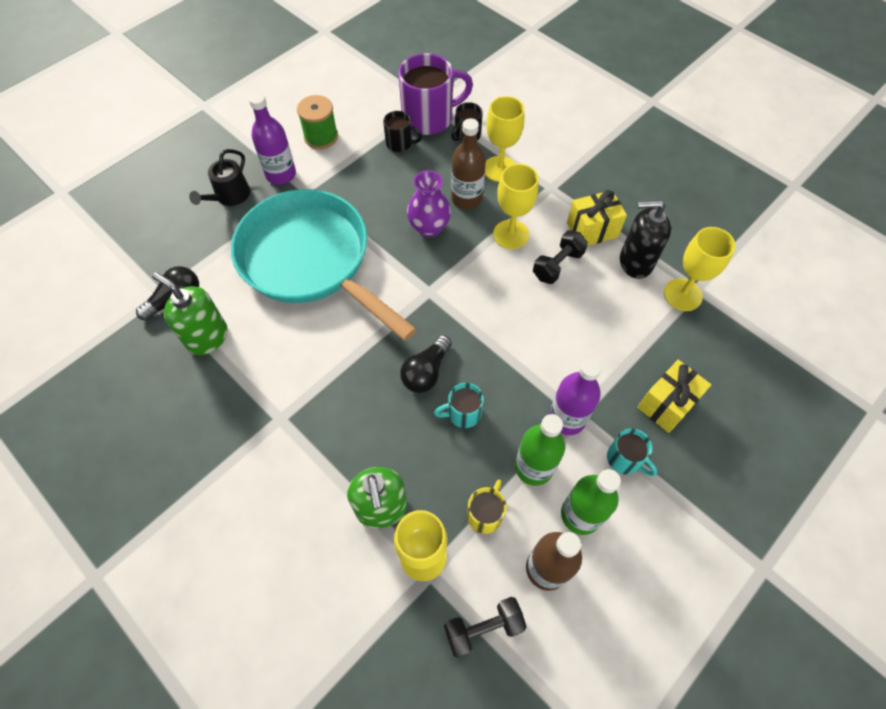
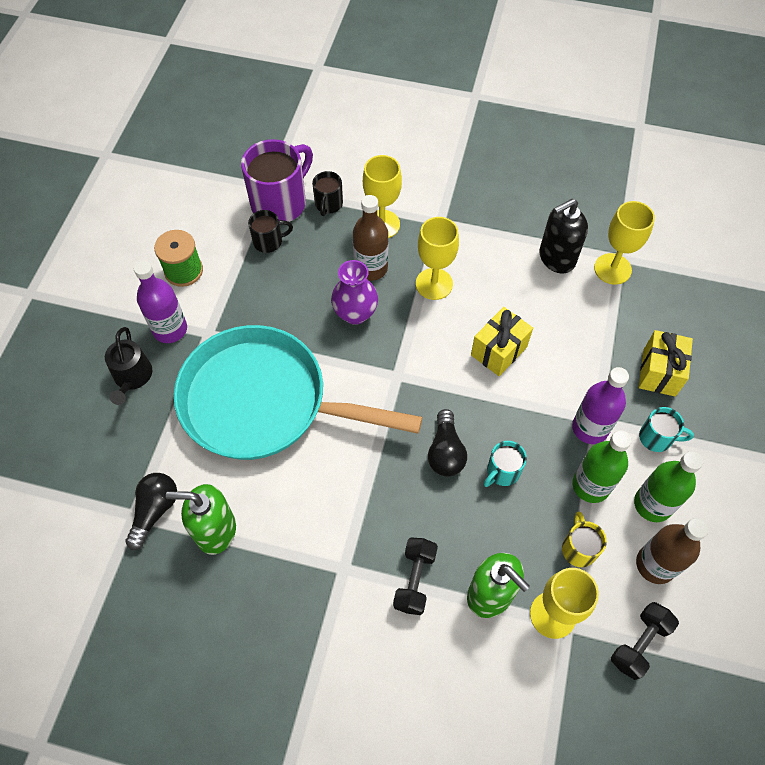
camera: 30 degrees left, 0 degrees up
black dumbbell [533,230,588,284] -> black dumbbell moved to [393,538,438,615]
yellow gift [567,190,627,246] -> yellow gift moved to [471,307,533,376]

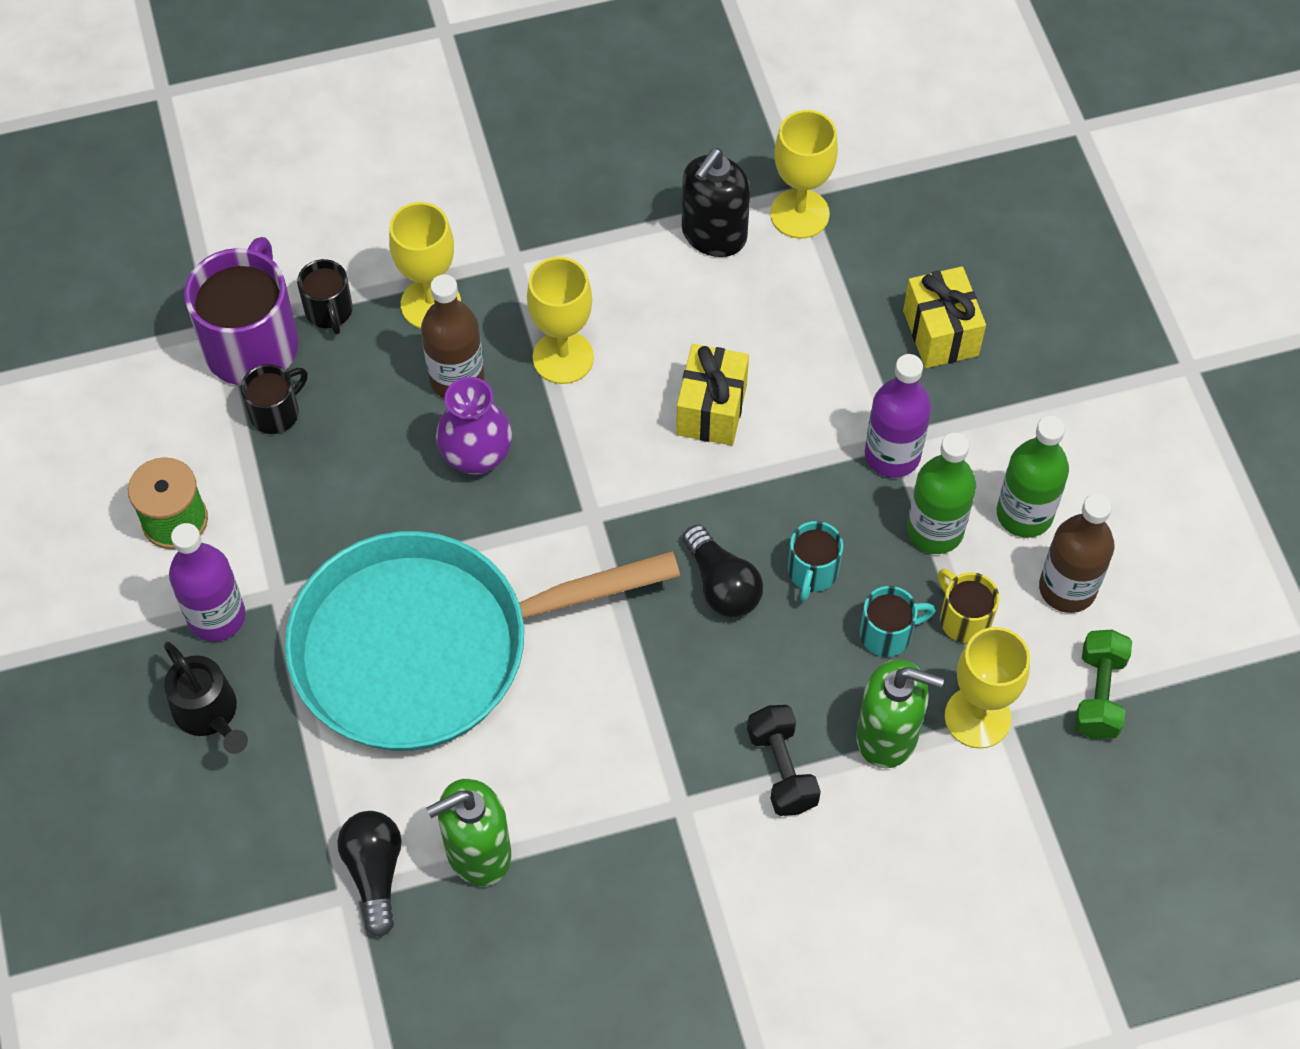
camera: 30 degrees left, 0 degrees up
black dumbbell [611,602,679,680] -> green dumbbell [1074,630,1132,739]
turquoise mug [639,407,694,452] -> turquoise mug moved to [860,586,935,657]

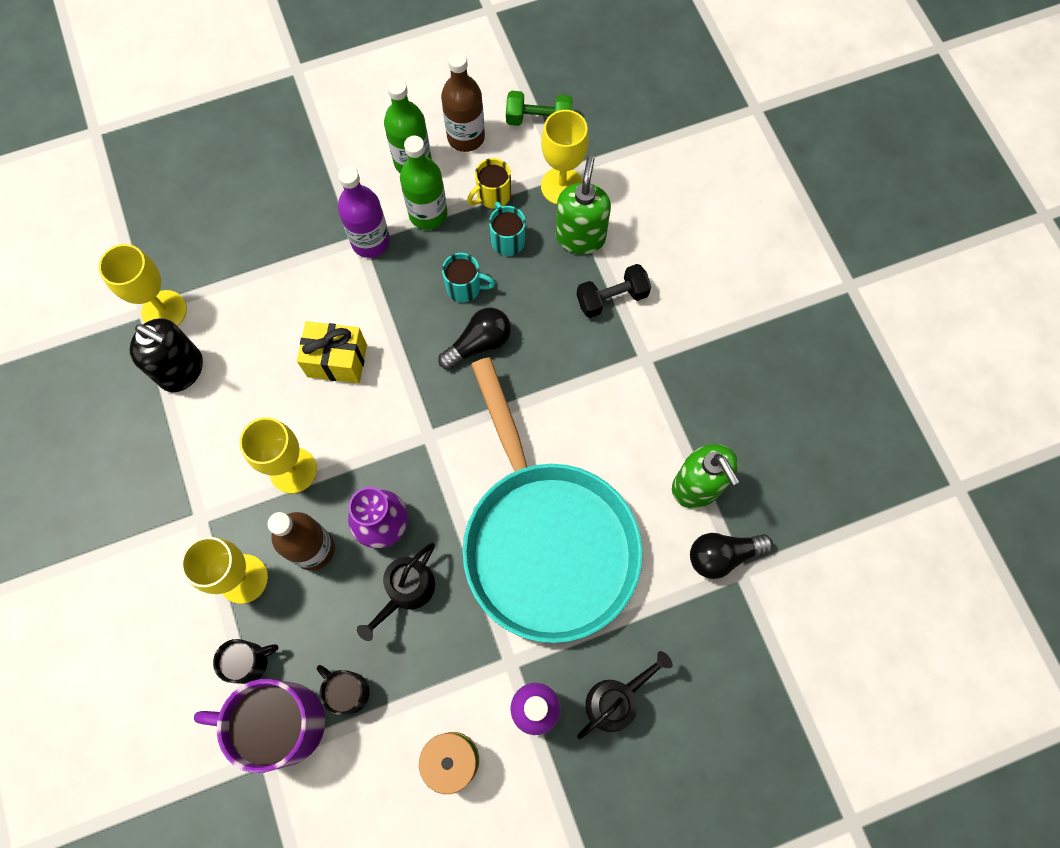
camera: 95 degrees left, 10 degrees up
yellow gift [903,266,986,368] -> none
none -> black watering can [357,542,435,641]

